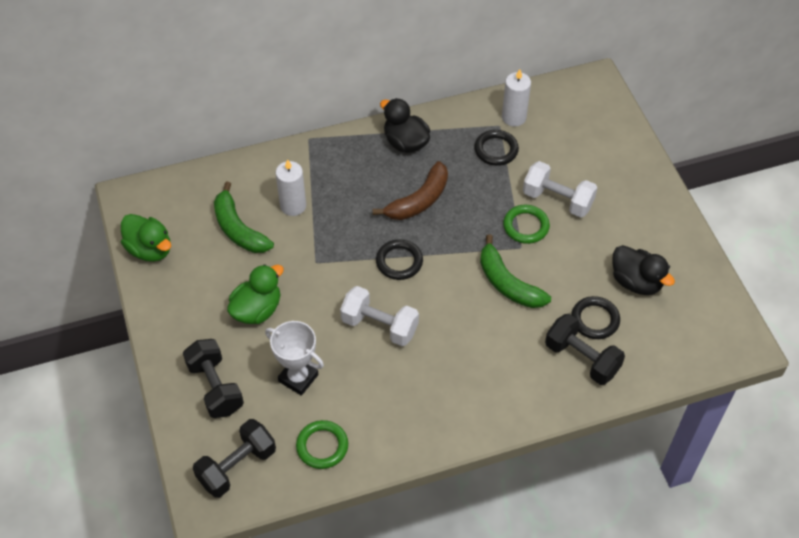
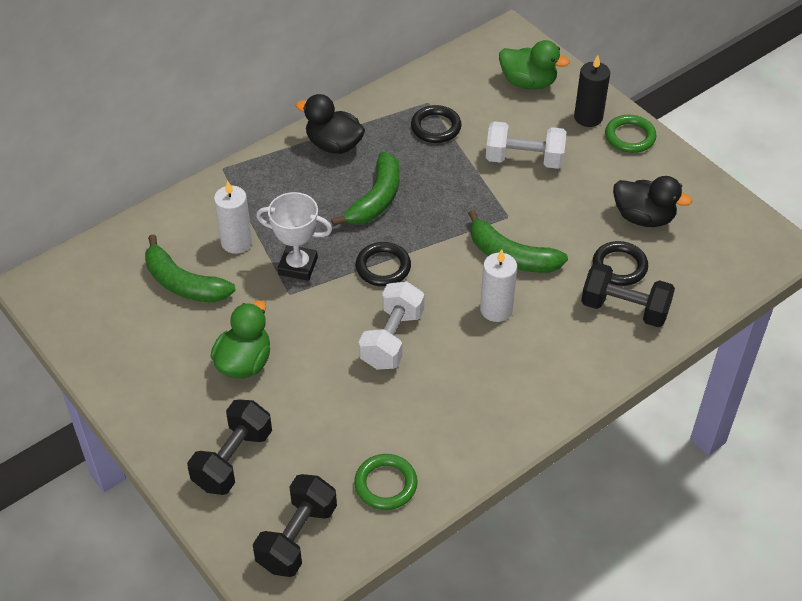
camera: 20 degrees left, 5 degrees down
green duck [121,214,171,262] -> green duck moved to [499,40,570,90]
black dumbbell [183,339,244,418] -> black dumbbell turned 75 degrees clockwise [187,399,272,495]
white trophy [265,321,324,396] -> white trophy moved to [256,192,332,281]
white dumbbell [340,286,419,346] -> white dumbbell turned 75 degrees counterclockwise [359,281,425,370]
brown banana [373,161,448,220] -> green banana [331,152,400,226]
white candle [502,69,531,126] -> white candle moved to [480,249,517,322]
green ring [503,205,550,244] -> green ring moved to [605,115,656,153]
none -> black candle [574,55,610,127]

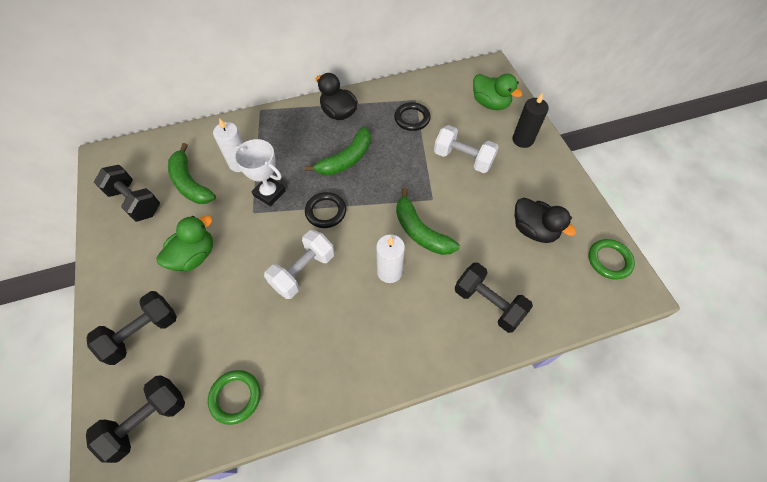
camera: 20 degrees right, 10 degrees up
black ring [593,241,648,286] -> none
green ring [605,115,656,153] -> green ring moved to [588,239,635,280]
none -> black dumbbell [94,165,160,222]

